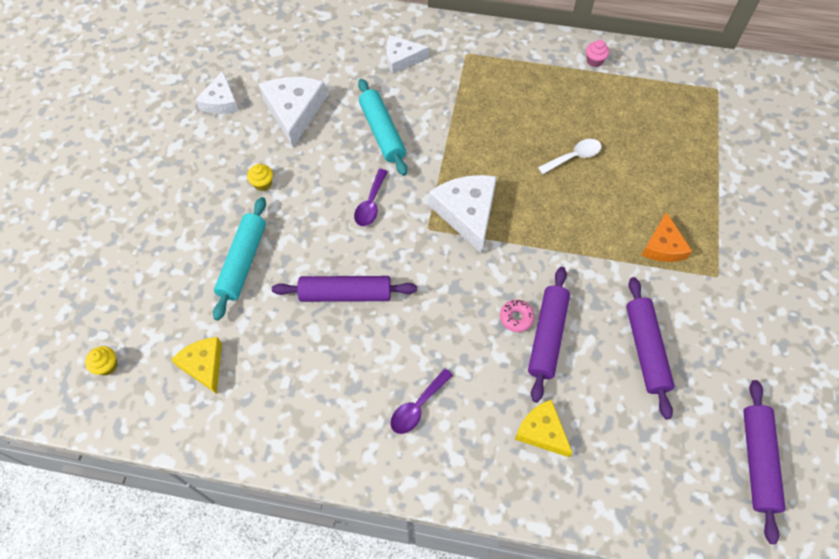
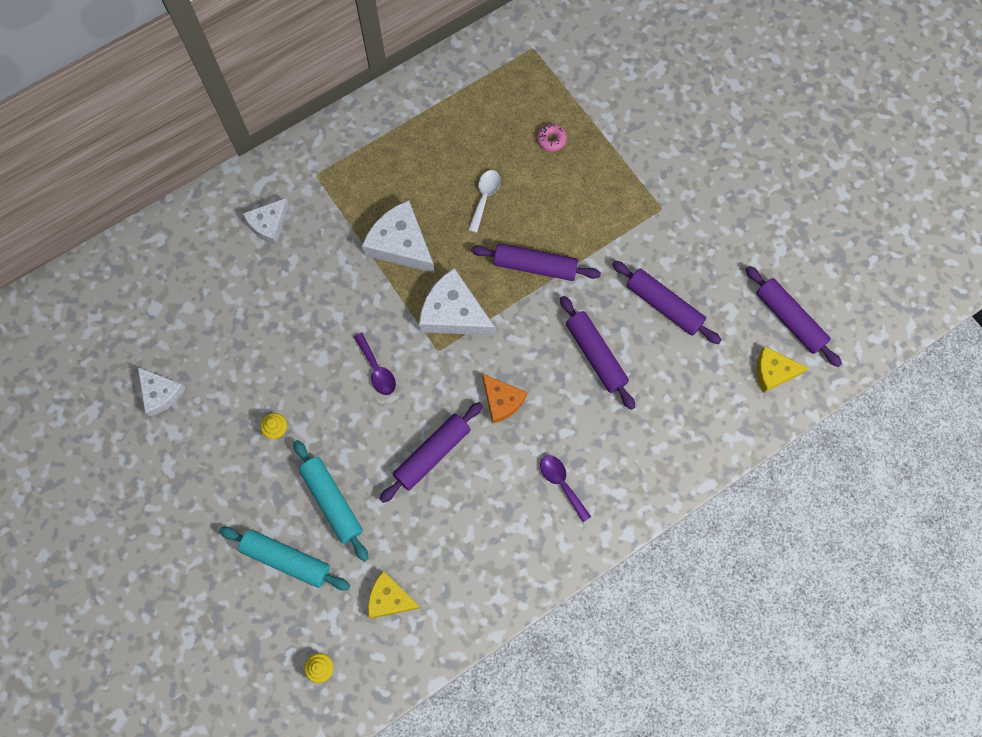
camera: 45 degrees left, 10 degrees up
white cheese [259,77,327,147] -> white cheese moved to [362,200,435,273]
turquoise rolling pin [358,79,407,176] -> turquoise rolling pin moved to [219,527,350,591]
purple spoon [390,368,453,434] -> purple spoon turned 150 degrees clockwise [540,455,591,522]
pink donut [500,300,535,332] -> pink donut moved to [537,124,567,151]
yellow cheese [515,399,573,457] -> yellow cheese moved to [756,346,809,393]
pink cupcake [586,40,609,67] -> none
orange cheese [642,212,692,262] -> orange cheese moved to [482,374,527,423]
none -> purple rolling pin [471,243,601,281]

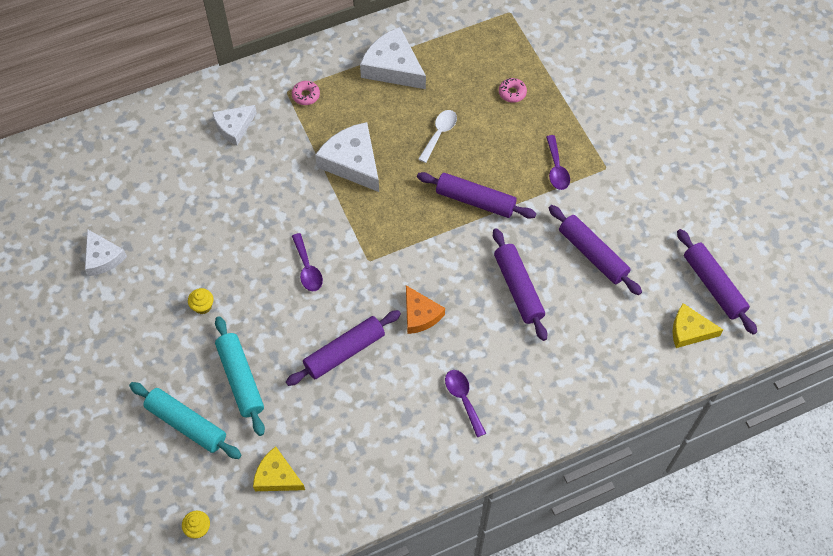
camera: 10 degrees right, 10 degrees down
white cheese [419,268,495,335] -> white cheese moved to [360,27,426,89]
none -> pink donut [292,81,320,105]
none -> purple spoon [546,135,570,190]

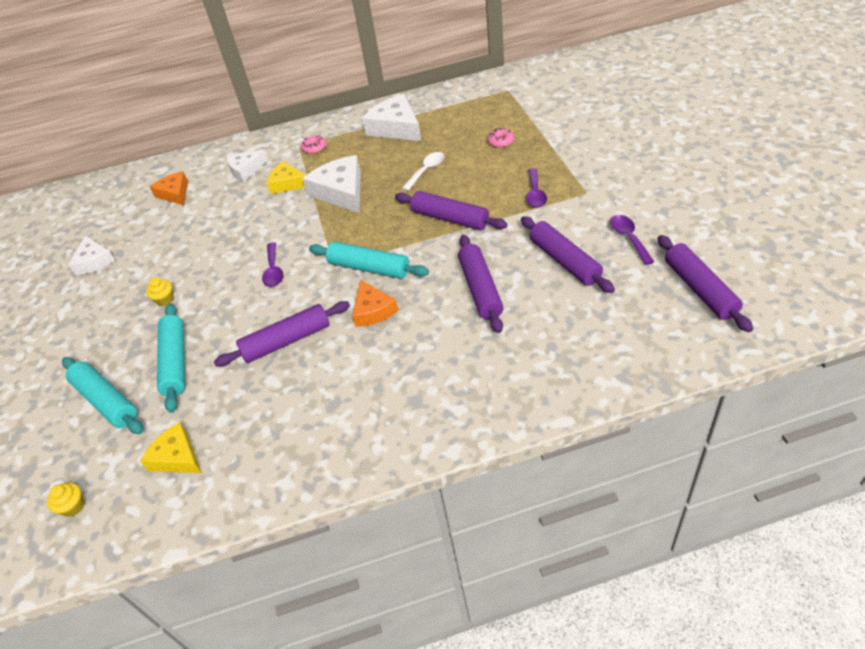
camera: 15 degrees right, 15 degrees down
purple spoon [445,370,486,437] -> purple spoon moved to [610,215,654,265]
yellow cheese [673,303,723,348] -> yellow cheese moved to [267,161,306,194]
none -> orange cheese [150,171,188,205]
none -> turquoise rolling pin [309,241,429,279]

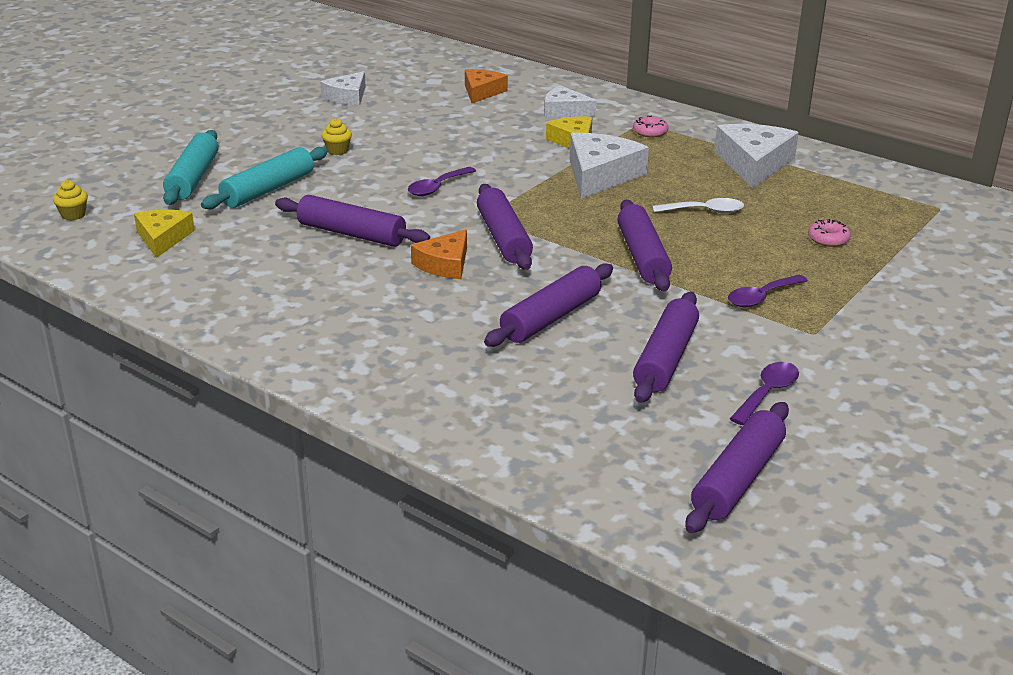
camera: 45 degrees right, 15 degrees down
turquoise rolling pin [309,241,429,279] -> purple rolling pin [477,184,533,270]

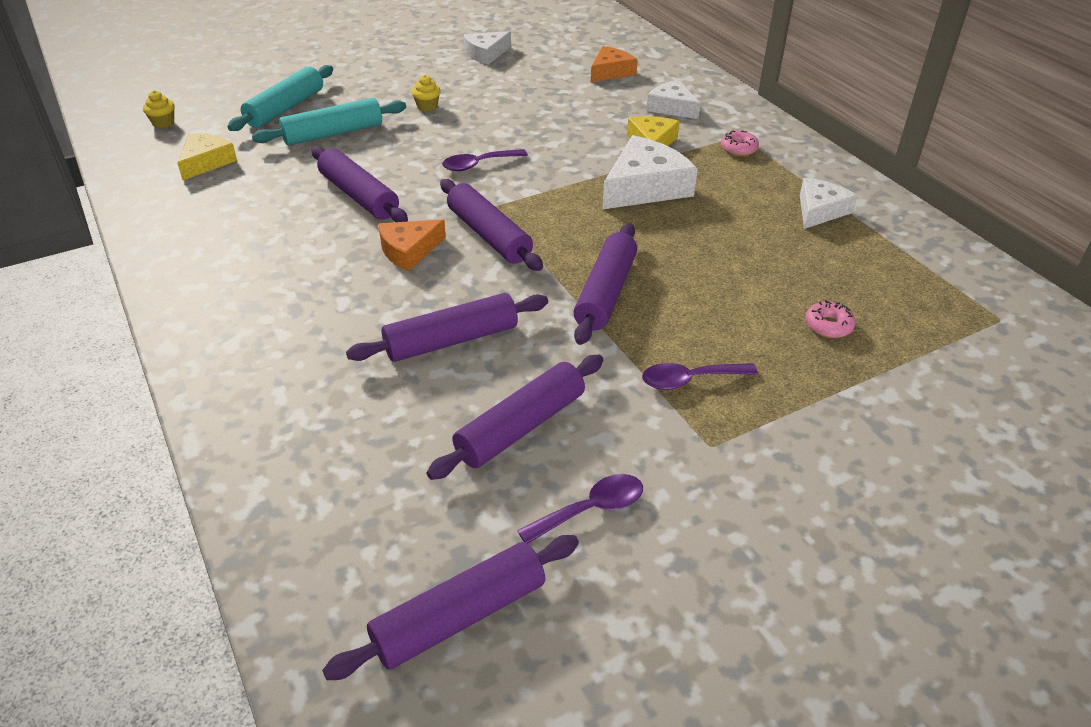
camera: 25 degrees right, 10 degrees up
purple rolling pin [477,184,533,270] -> purple rolling pin turned 45 degrees counterclockwise [440,179,543,271]
white spoon [652,198,744,214] -> none
white cheese [714,124,799,188] -> white cheese [800,178,858,229], size x0.63

